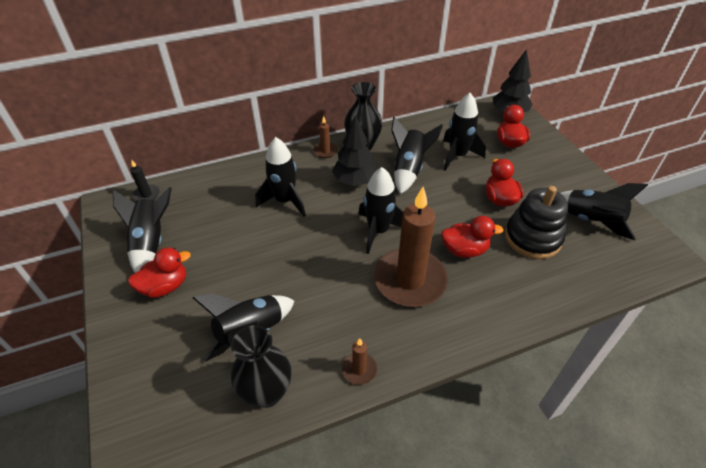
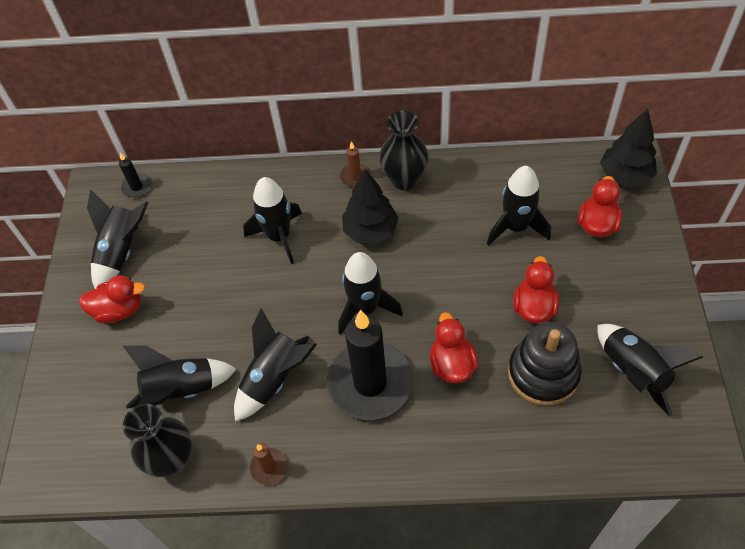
camera: 25 degrees right, 10 degrees up
brown candle [374,187,448,307] -> black candle [327,310,413,420]
black rocket [391,116,443,194] -> black rocket moved to [234,308,317,422]
red duck [441,216,504,258] -> red duck turned 120 degrees counterclockwise [430,312,478,383]

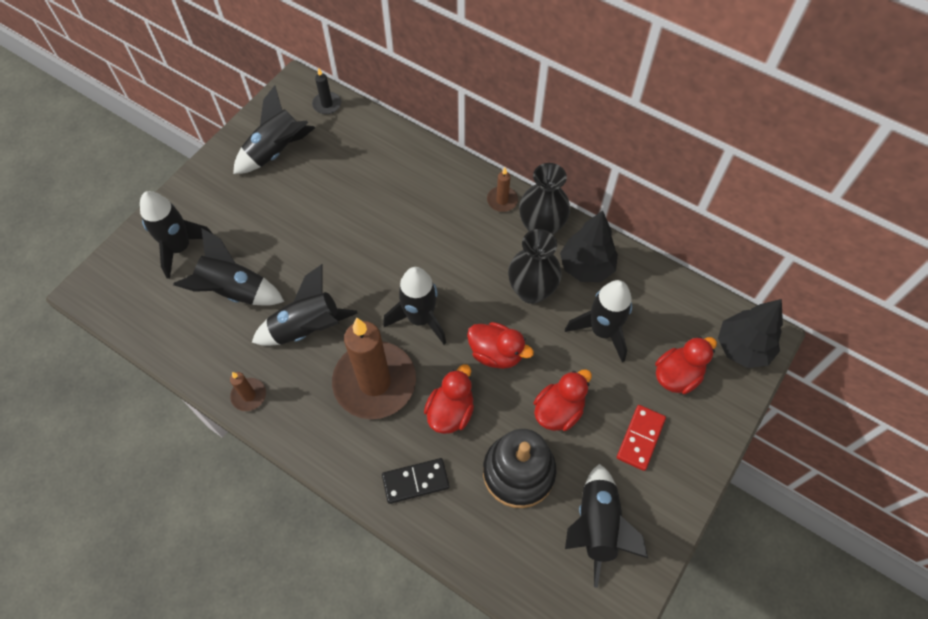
camera: 30 degrees right, 5 degrees up
red duck [79,275,145,323] -> red duck moved to [467,322,534,369]
black vase [123,404,192,477] -> black vase moved to [508,229,562,304]
black rocket [243,177,302,264] -> black rocket moved to [140,191,214,279]
black candle [327,310,413,420] -> brown candle [332,318,416,419]
black tree [342,169,399,244] -> black tree moved to [560,210,618,282]
none -> black domino [382,458,449,504]
none -> red domino [617,405,666,471]

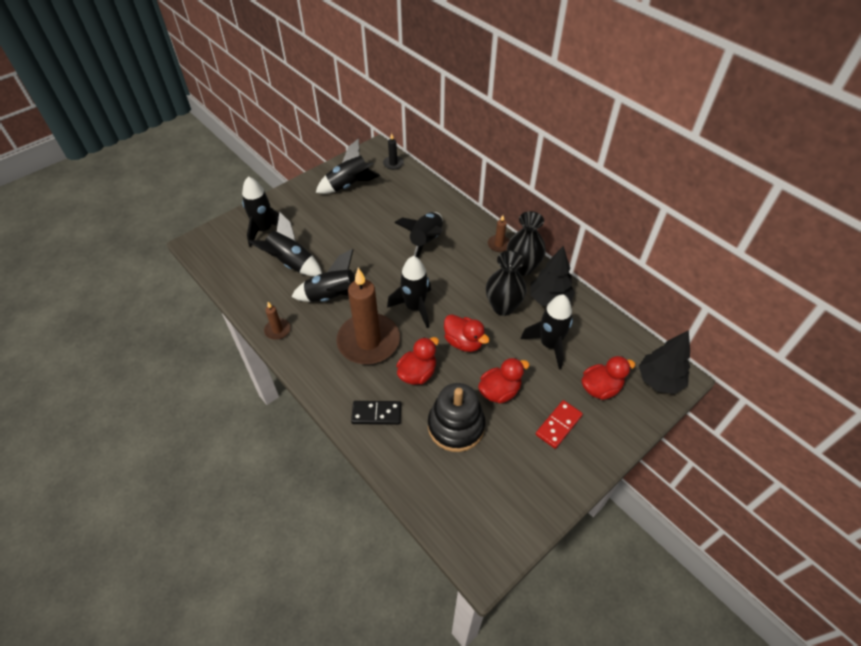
camera: 15 degrees right, 10 degrees down
black rocket [565,464,648,588] -> black rocket moved to [394,212,443,258]

